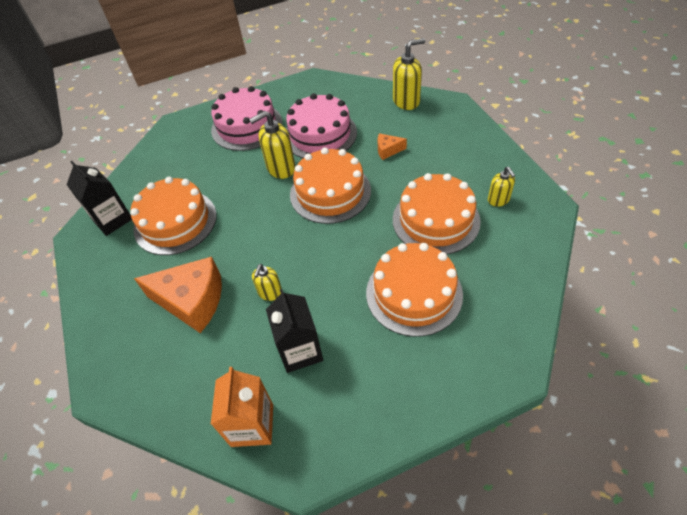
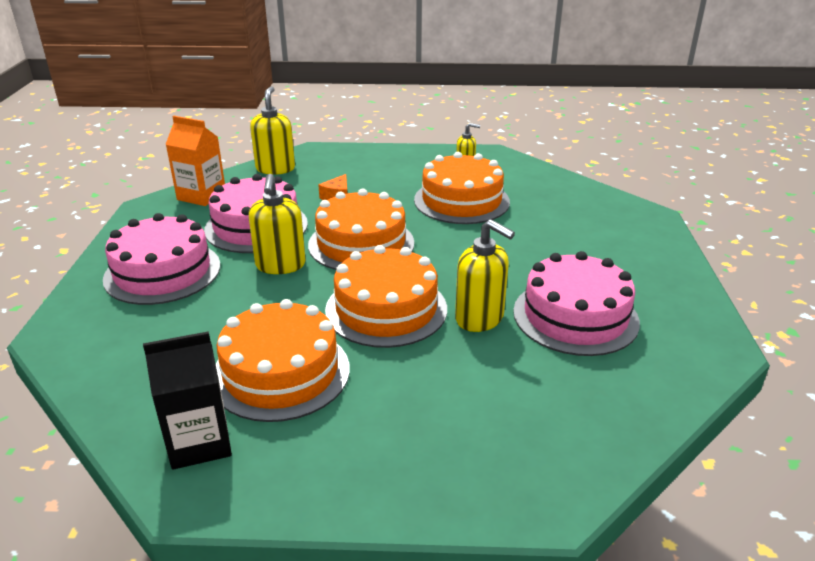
camera: 70 degrees left, 20 degrees down
orange cheese [134,257,222,333] -> none
orange carton [211,367,273,447] -> orange carton moved to [165,116,225,206]
yellow soap dispenser [252,264,282,301] -> yellow soap dispenser [455,219,515,332], size x1.66
black carton [266,289,323,373] -> pink cake [513,251,640,356]
orange cake [366,243,463,337] -> orange cake moved to [325,245,447,348]

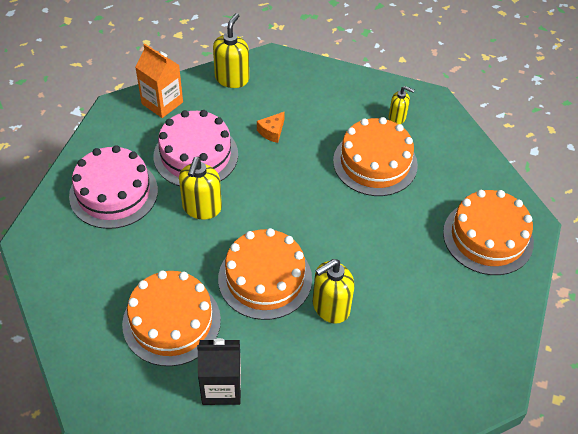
camera: 15 degrees right, 20 degrees up
black carton [143,331,232,470] -> black carton moved to [197,338,241,405]
orange cake [308,189,414,270] -> orange cake moved to [443,190,534,275]
yellow soap dispenser [455,219,515,332] -> yellow soap dispenser turned 90 degrees clockwise [313,259,354,324]
pink cake [513,251,640,356] -> none

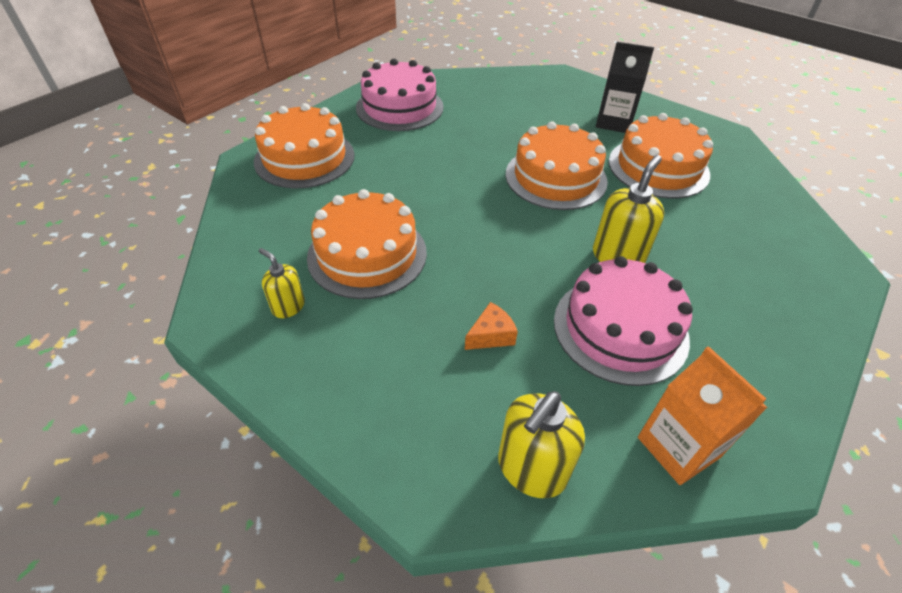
camera: 160 degrees left, 5 degrees down
pink cake [69,145,158,229] -> pink cake moved to [356,59,444,131]
yellow soap dispenser [313,259,354,324] -> none

